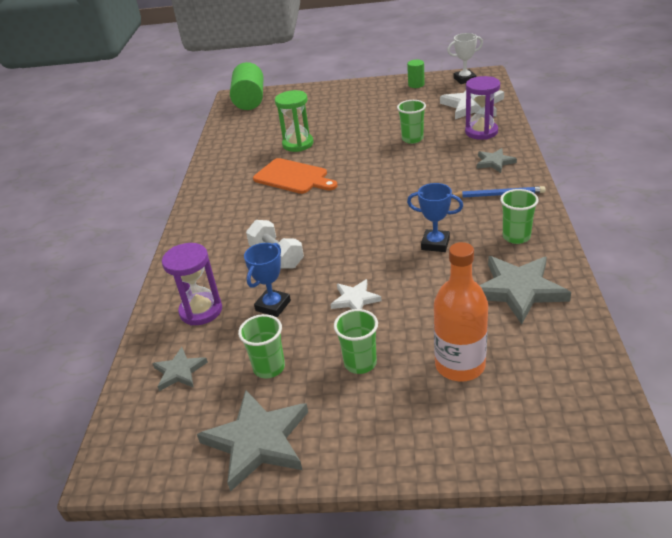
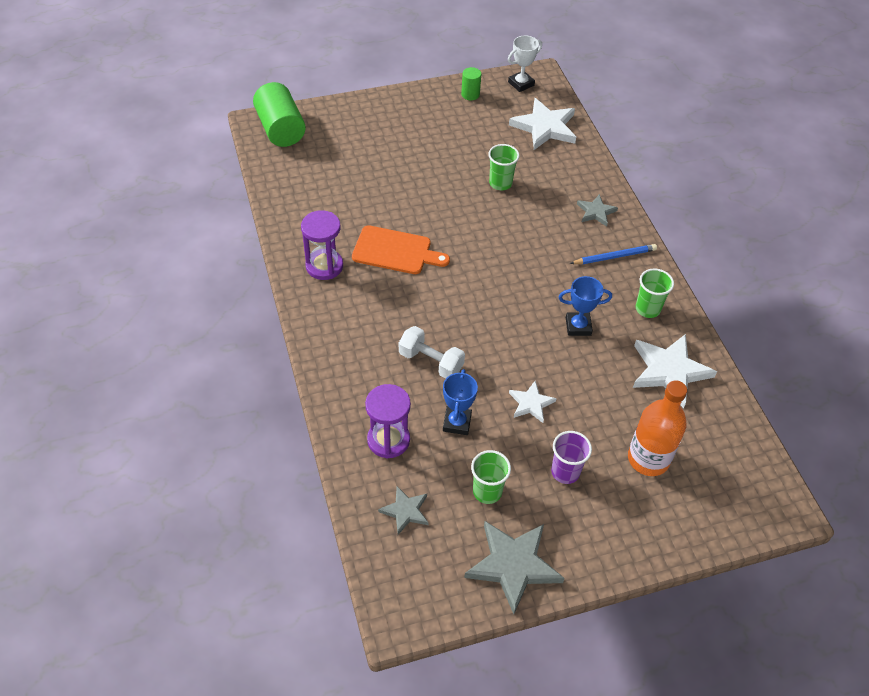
camera: 25 degrees left, 15 degrees up
green hourglass [275,90,313,152] -> none
green cup [334,309,378,374] -> purple cup [551,431,592,484]
purple hourglass [465,76,500,140] -> purple hourglass moved to [301,210,343,280]
grey star [479,256,571,324] -> white star [633,334,717,408]

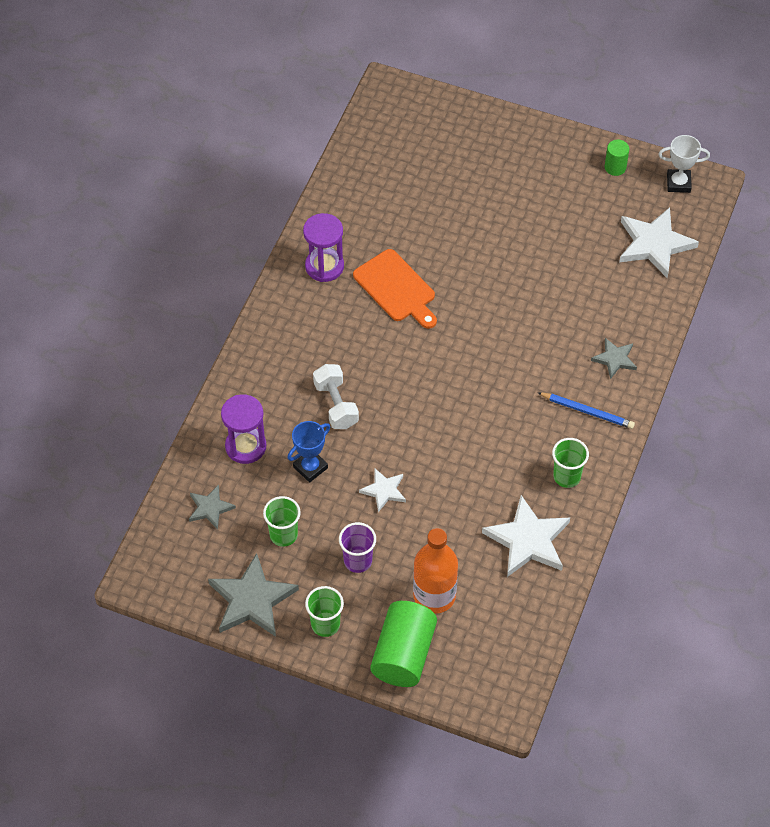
camera: 40 degrees right, 5 degrees up
green cylinder [253,82,306,147] -> green cylinder moved to [370,601,437,687]
green cup [488,144,519,190] -> green cup moved to [305,586,344,637]
blue trophy [559,276,612,336] -> none

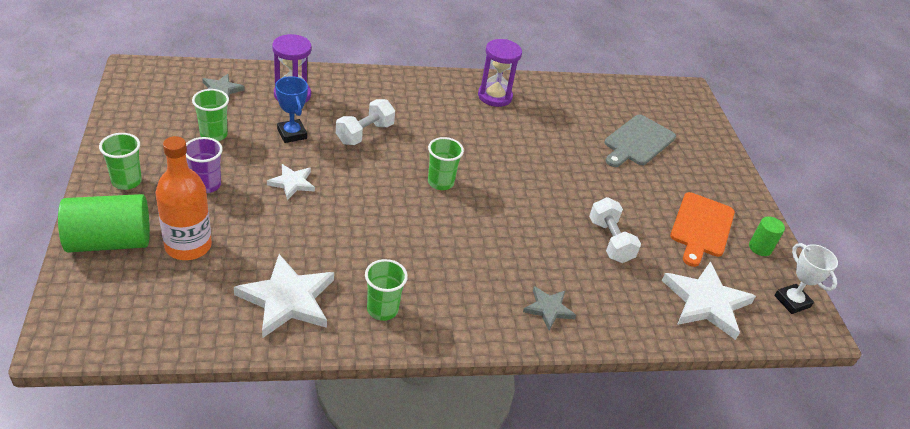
camera: 55 degrees right, 15 degrees down
grey star [208,553,299,637] -> none
blue trophy [288,421,330,483] -> blue trophy turned 45 degrees clockwise [275,76,308,143]
orange cutting board [353,249,437,329] -> orange cutting board moved to [670,192,735,267]
blue pencil [537,392,635,429] -> none
none -> green cup [428,137,464,190]
none -> white dumbbell [589,197,641,263]
none -> grey cutting board [604,115,676,167]

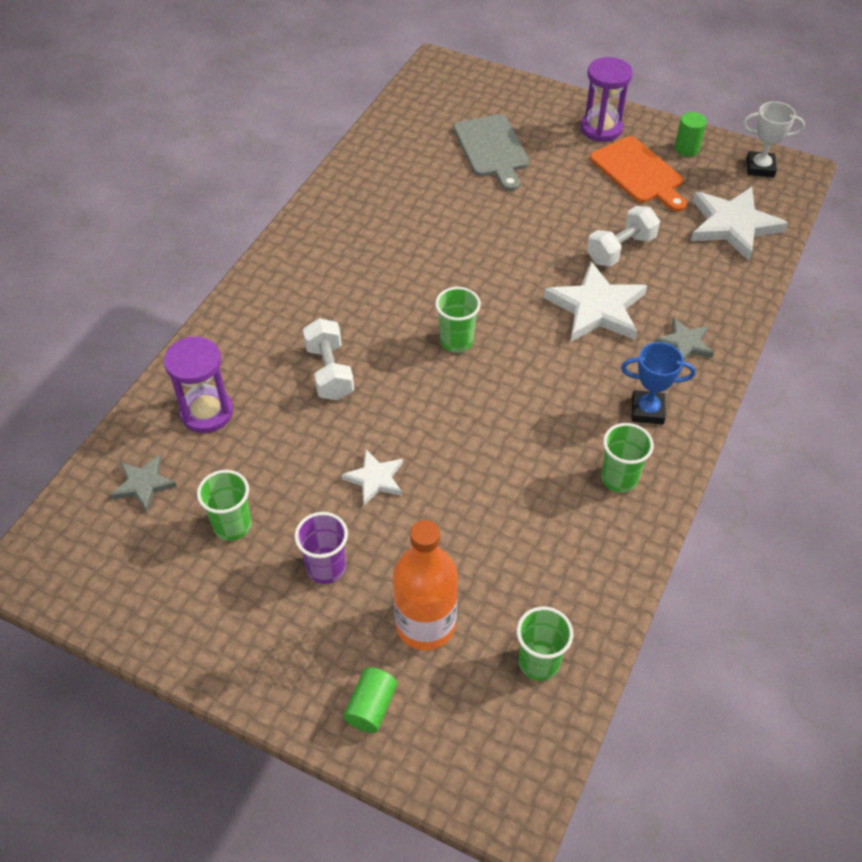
camera: 50 degrees left, 10 degrees up
green cylinder [58,194,150,253] -> green cylinder [343,667,397,733], size x0.51
green cup [99,133,142,190] -> green cup moved to [517,606,573,681]
white star [234,254,334,338] -> white star moved to [544,261,647,342]
blue trophy [275,76,308,143] -> blue trophy moved to [621,342,696,424]
purple hourglass [478,39,522,107] -> purple hourglass moved to [580,57,632,142]
white dumbbell [589,197,641,263] -> white dumbbell turned 60 degrees counterclockwise [587,206,660,267]

